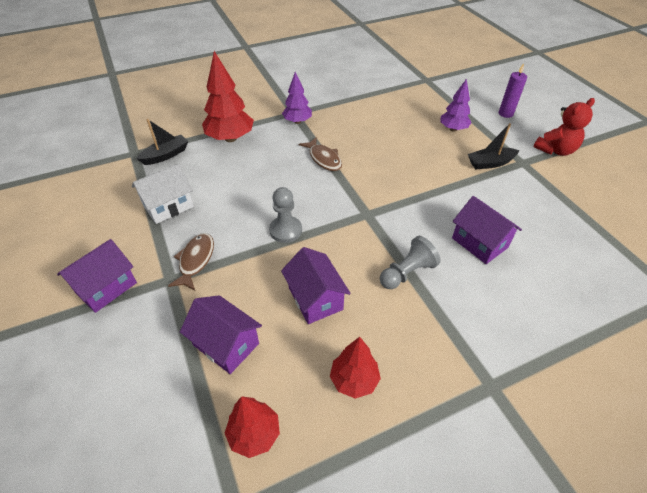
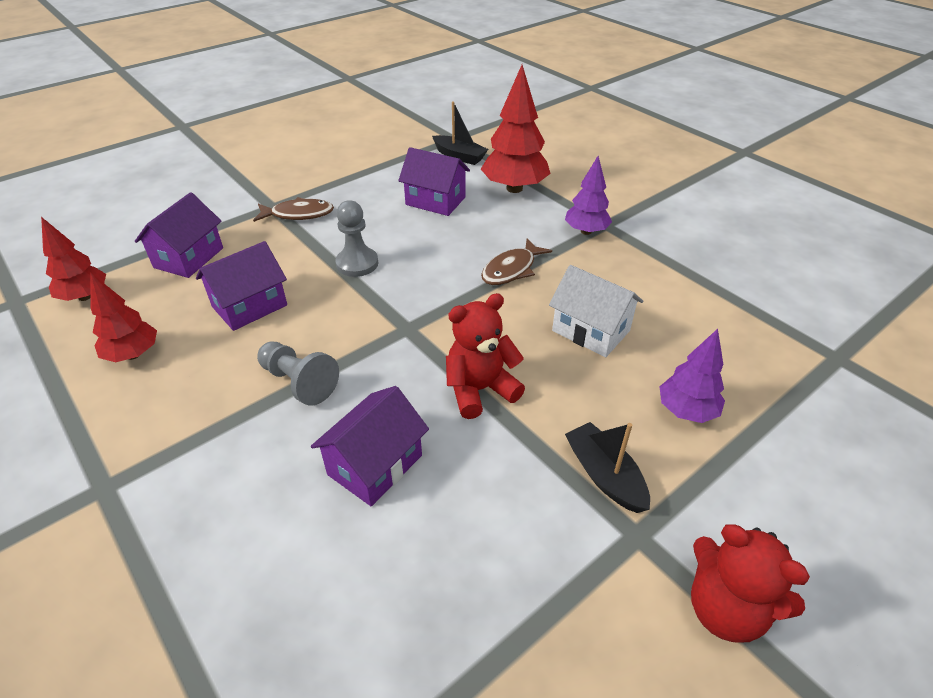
camera: 75 degrees right, 5 degrees down
purple house [57,239,137,313] -> purple house moved to [398,147,470,216]
white house [132,164,194,224] -> white house moved to [549,265,643,357]
purple candle [499,63,527,118] -> none
none -> red teddy bear [446,293,525,419]

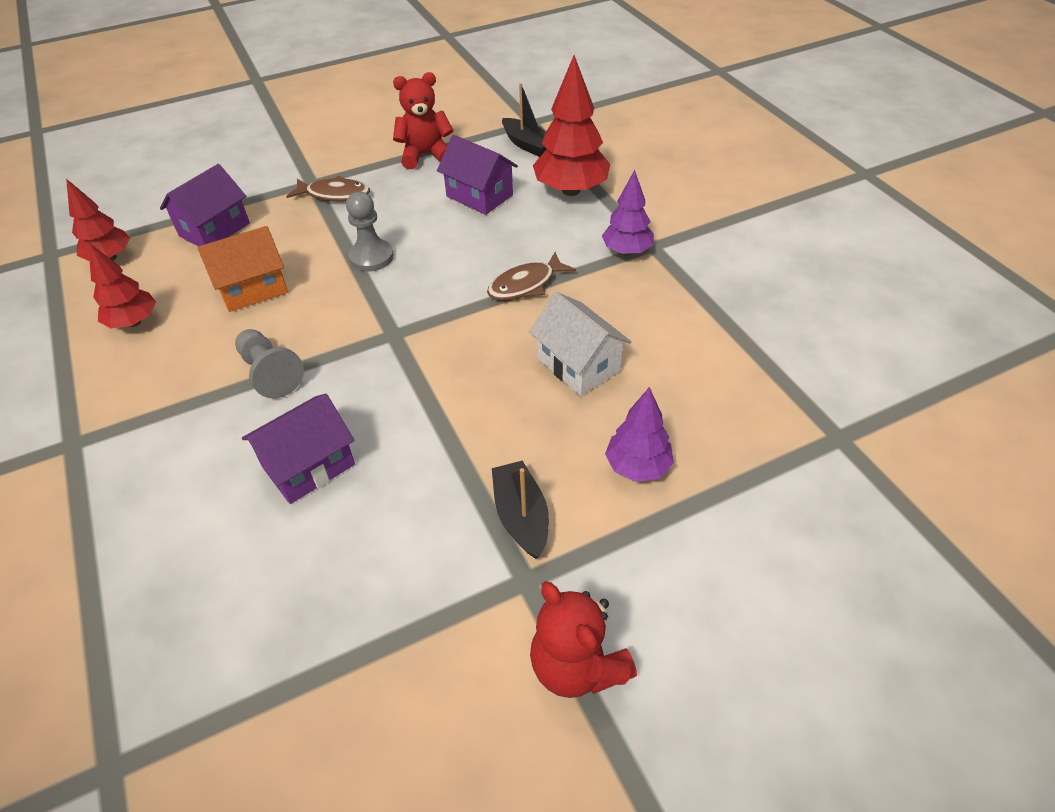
camera: 15 degrees right, 5 degrees up
purple house [196,241,287,331] -> orange house [197,226,288,312]
red teddy bear [446,293,525,419] -> red teddy bear moved to [393,72,453,169]

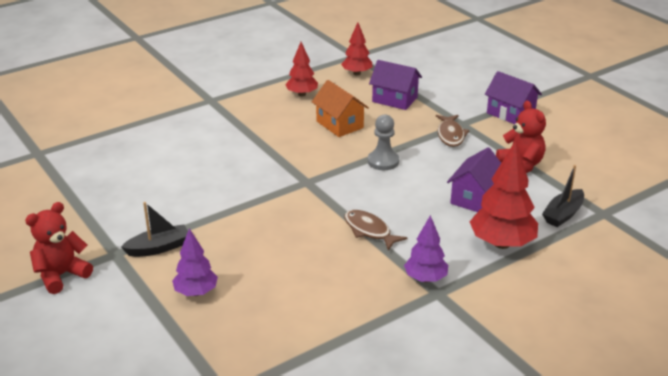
camera: 80 degrees right, 15 degrees down
grey pawn [235,329,304,399] -> none
purple house [242,393,355,504] -> purple house moved to [485,71,542,124]
white house [529,292,631,396] -> none

